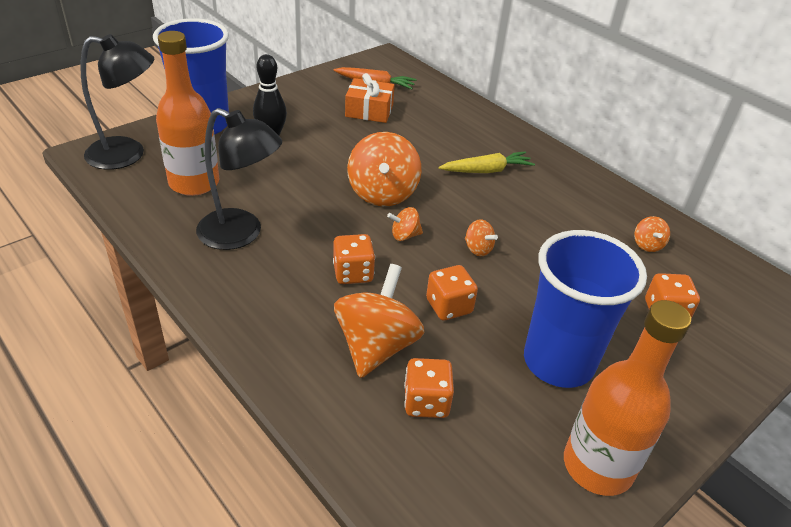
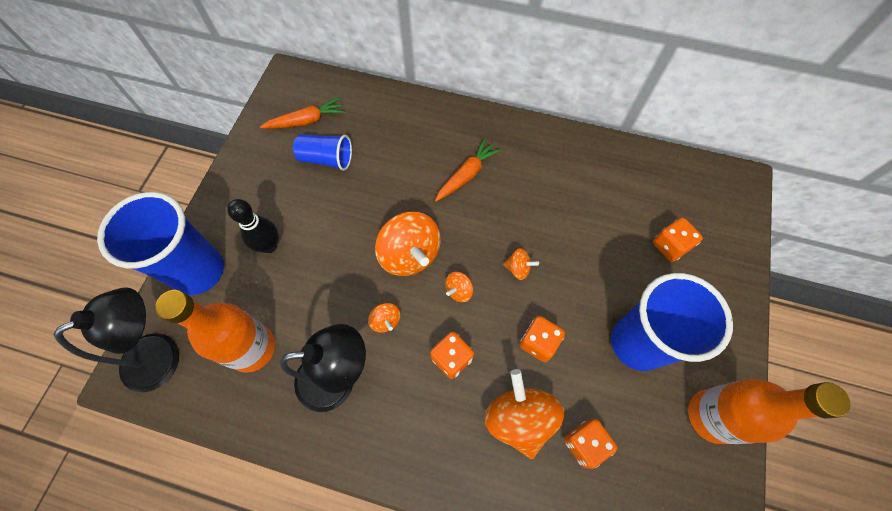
camera: 30 degrees left, 25 degrees up
orange gift [345,73,395,123] -> blue cup [293,134,352,171]
yellow carrot [439,151,535,173] -> orange carrot [435,138,502,202]
orange spinning top [634,216,670,252] -> orange spinning top moved to [368,303,401,333]

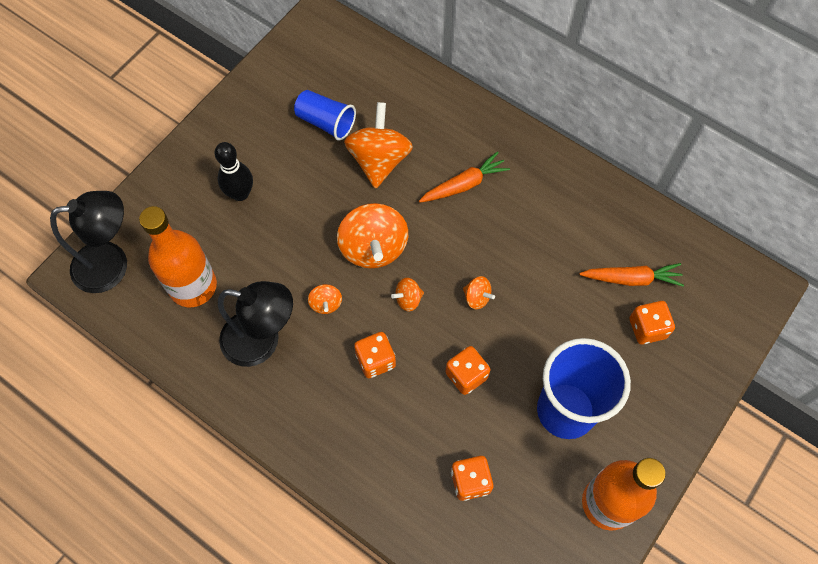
camera: 20 degrees right, 0 degrees up
blue cup [97,192,224,295] -> none
orange carrot [260,97,346,129] -> orange carrot moved to [579,263,684,287]
orange spinning top [484,369,565,459] -> orange spinning top moved to [344,102,413,189]

